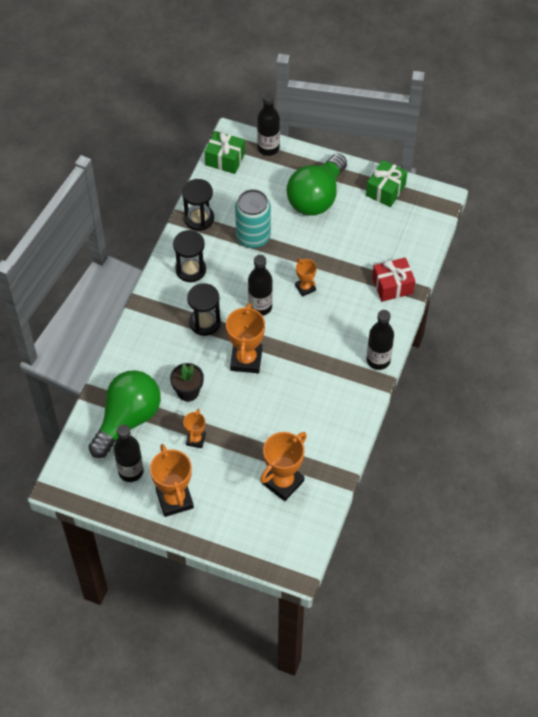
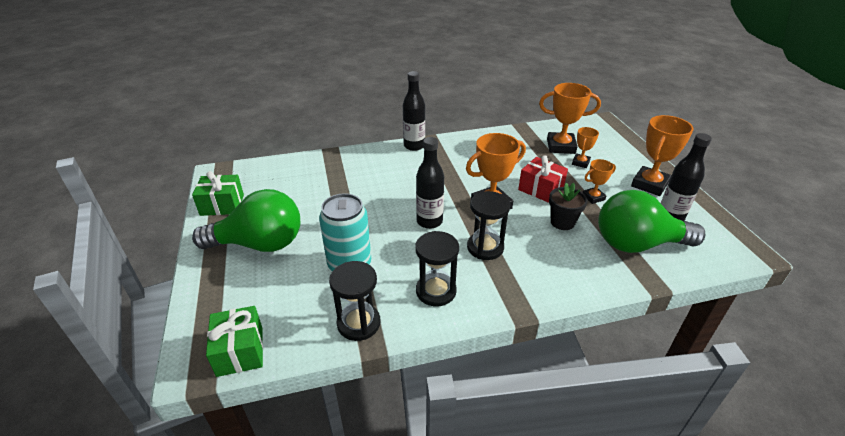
camera: 125 degrees left, 20 degrees down
black bottle [257,92,280,156] -> none
orange trophy [295,258,317,297] -> orange trophy moved to [572,127,599,168]
red gift [372,257,415,302] -> red gift moved to [518,155,568,203]

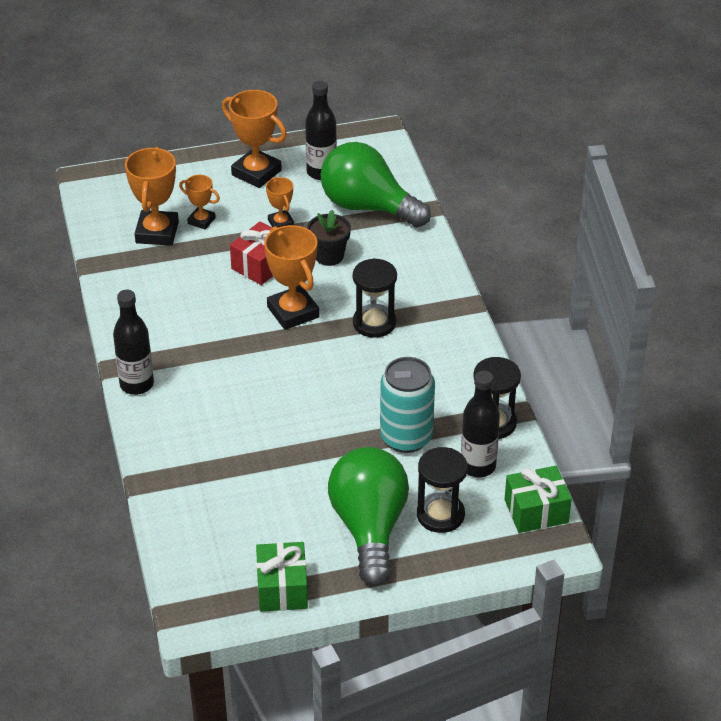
camera: 90 degrees left, 5 degrees up
black hourglass [415,231,459,306] -> black hourglass moved to [417,447,468,533]
black bottle [416,137,444,229] -> black bottle moved to [461,371,500,478]
green light bulb [598,190,705,253] -> green light bulb turned 120 degrees clockwise [320,142,431,228]

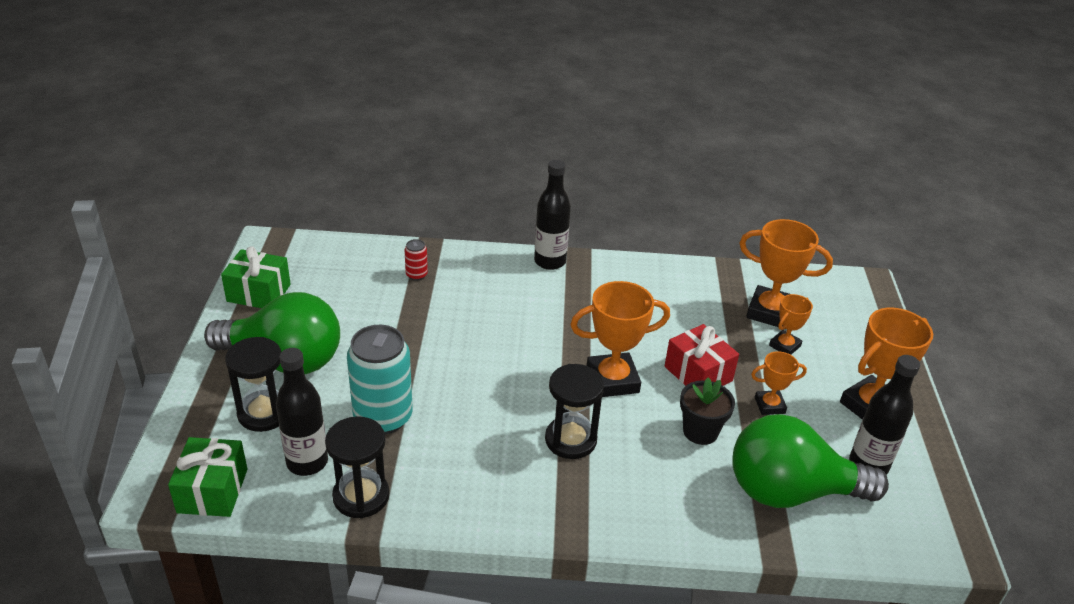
camera: 105 degrees right, 5 degrees down
green light bulb [320,142,431,228] -> green light bulb turned 135 degrees counterclockwise [732,414,889,508]
none -> red can [405,239,428,281]

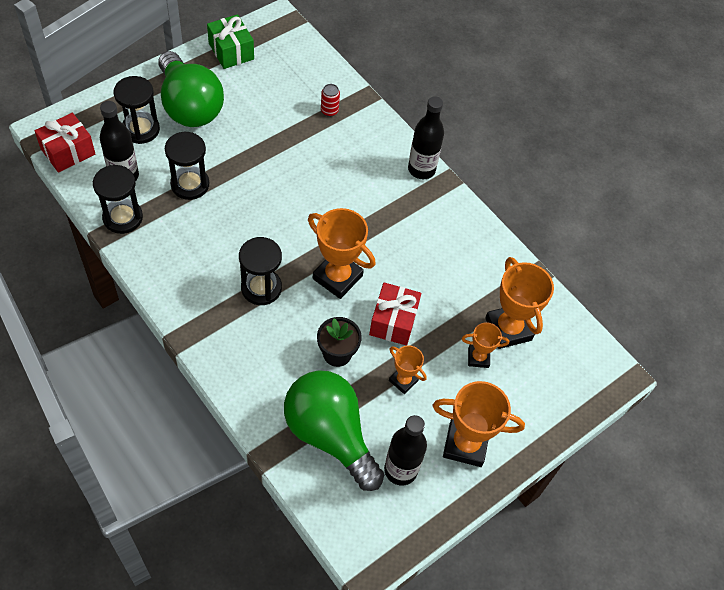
camera: 45 degrees right, 20 degrees up
green gift [168,437,247,517] -> red gift [35,113,95,173]
turquoise can [347,325,413,434] -> black hourglass [165,131,209,200]

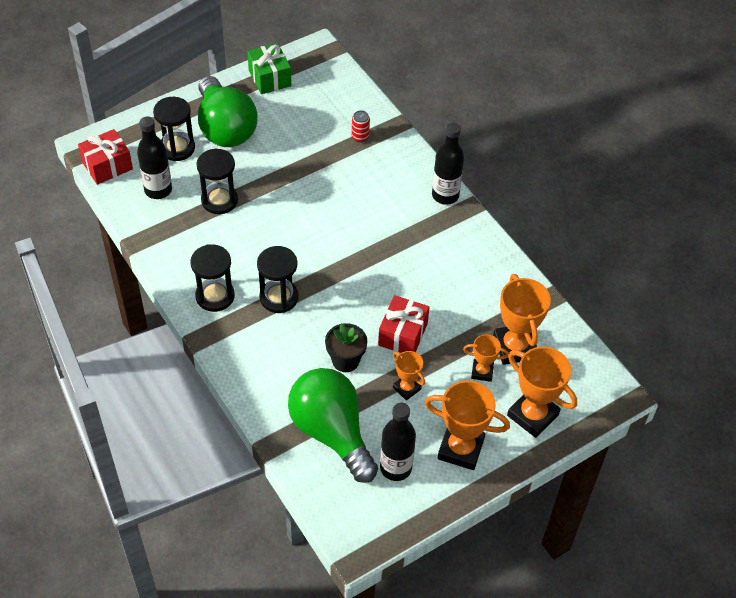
camera: 10 degrees right, 5 degrees down
black hourglass [93,165,143,234] -> black hourglass moved to [190,244,235,312]
orange trophy [308,208,376,299] -> orange trophy moved to [507,347,577,438]

